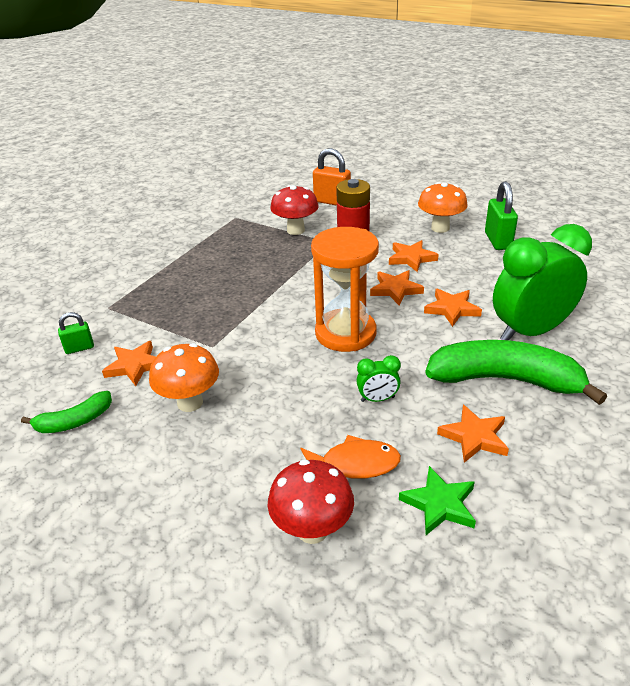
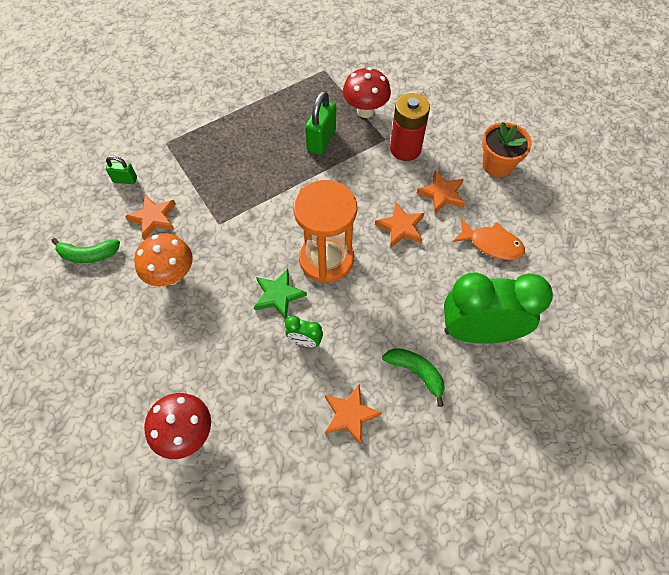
camera: 25 degrees right, 25 degrees up
orange fish [301,435,401,479] -> orange fish moved to [452,218,525,260]
orange padlock [313,148,351,206] -> none
green star [399,466,476,535] -> green star moved to [254,269,307,319]
orange mushroom [418,182,468,233] -> orange flower pot [482,122,532,177]
orange star [424,288,482,327] -> none
green banana [425,340,607,405] -> green banana [382,348,445,407], size x0.51
green padlock [485,181,518,250] -> green padlock moved to [305,91,336,155]

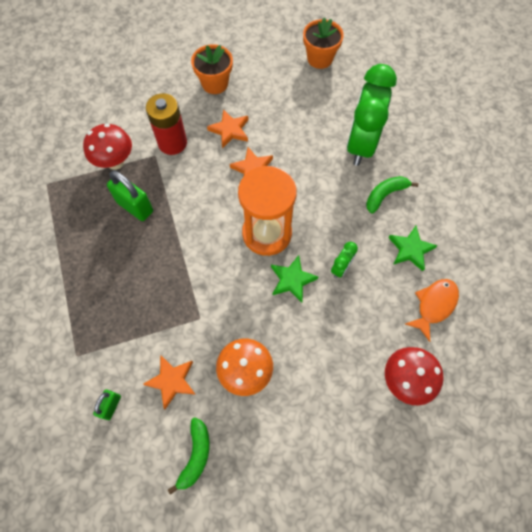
camera: 75 degrees left, 5 degrees up
orange star [325,385,382,445] -> green star [389,226,438,271]
orange fish [452,218,525,260] -> orange fish moved to [405,279,459,342]
none -> orange flower pot [303,17,344,69]

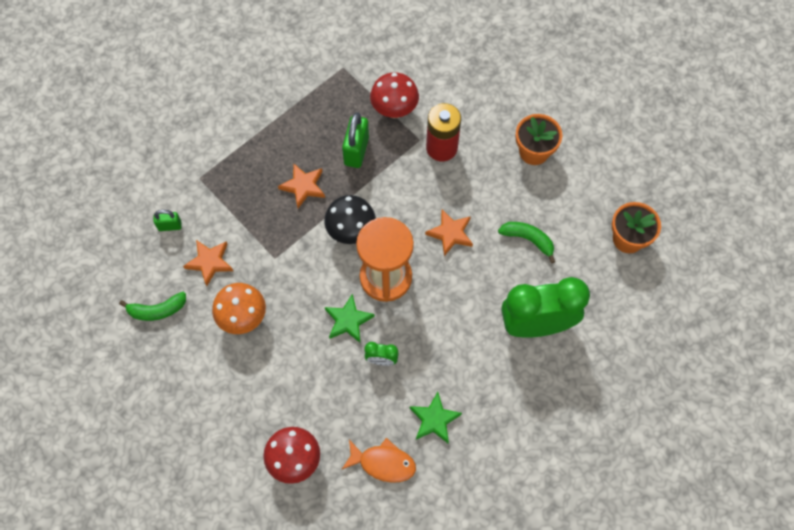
camera: 65 degrees right, 0 degrees up
orange star [207,109,248,148] -> orange star moved to [278,163,325,208]
green banana [366,176,418,214] -> green banana moved to [498,222,555,263]
none -> black mushroom [324,195,376,244]

